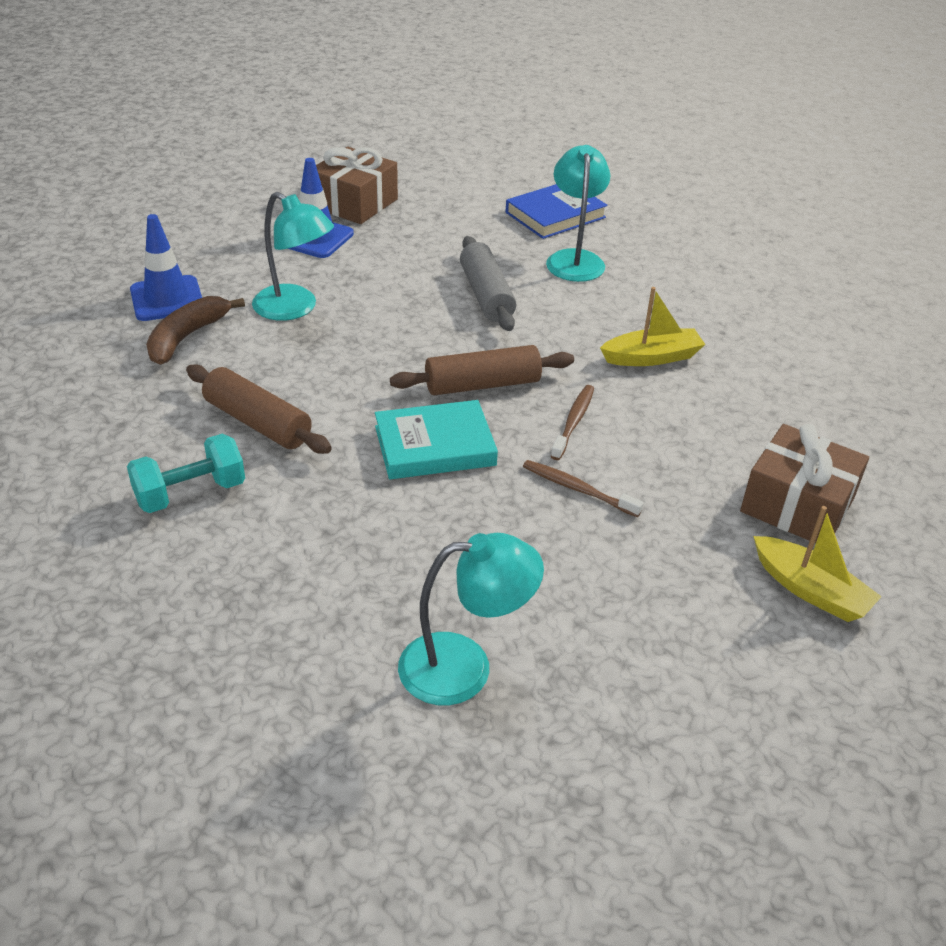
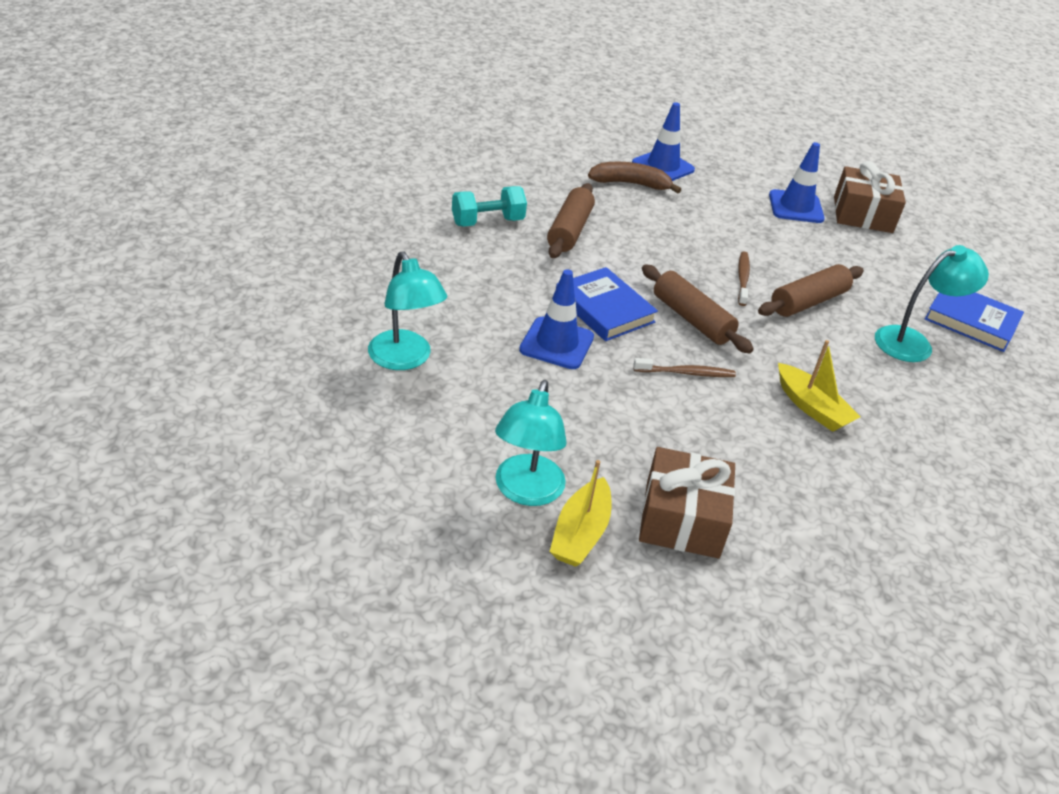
camera: 65 degrees right, 0 degrees up
turquoise dumbbell [127,434,245,513] -> turquoise dumbbell turned 60 degrees counterclockwise [452,186,527,227]
turquoise lamp [252,192,334,321] -> turquoise lamp moved to [495,380,567,506]
turquoise book [375,400,498,479] -> blue book [556,267,658,341]
grey rolling pin [460,236,516,331] -> brown rolling pin [758,264,864,317]
brown toothbrush [523,460,644,517] -> brown toothbrush moved to [738,252,750,306]
none -> blue traffic cone [519,269,594,369]

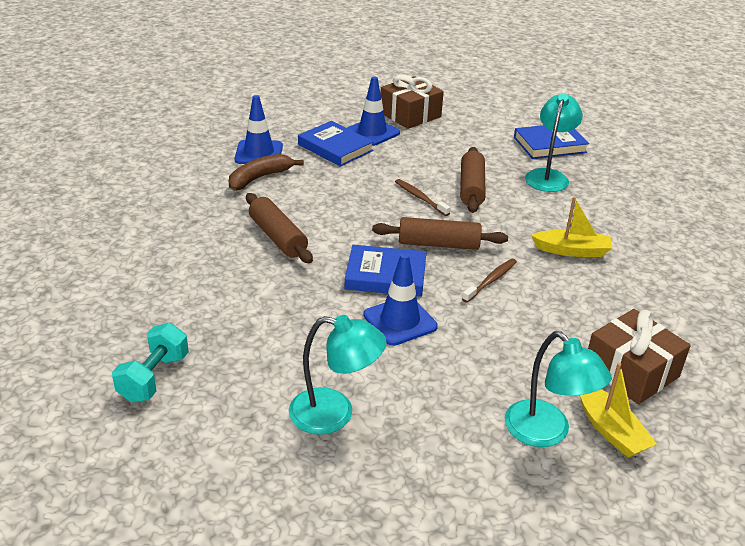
camera: 45 degrees left, 5 degrees down
turquoise dumbbell [452,186,527,227] -> turquoise dumbbell moved to [112,323,189,403]
none -> blue book [298,121,374,167]

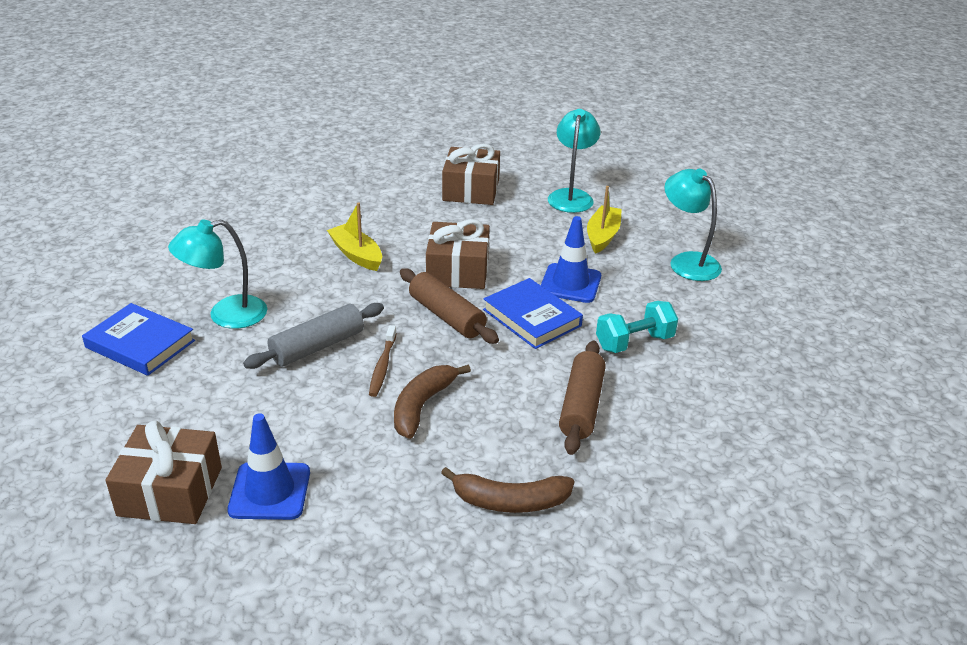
camera: 135 degrees left, 0 degrees up
turquoise dumbbell [112,323,189,403] -> turquoise dumbbell moved to [596,301,678,353]
blue traffic cone [234,95,283,164] -> none
blue book [298,121,374,167] -> none
brown rolling pin [460,147,486,213] -> grey rolling pin [243,303,384,369]
brown toothbrush [462,259,517,303] -> brown gift [426,219,490,289]
yellow boat [580,363,657,457] -> yellow boat moved to [587,186,622,254]
none -> brown banana [394,365,471,439]

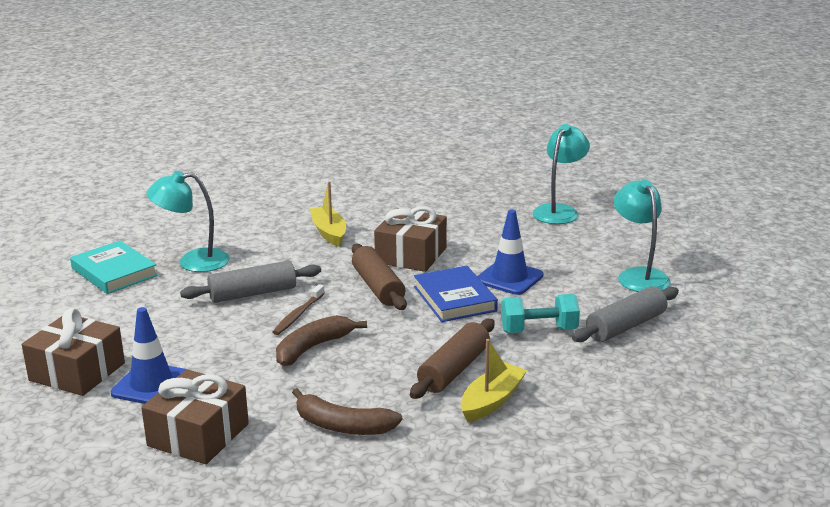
camera: 20 degrees right, 10 degrees down
blue book [82,303,195,376] -> turquoise book [70,241,158,294]
brown gift [442,144,500,205] -> brown gift moved to [141,369,249,464]
yellow boat [587,186,622,254] -> yellow boat moved to [461,339,527,422]
none -> grey rolling pin [572,286,679,342]

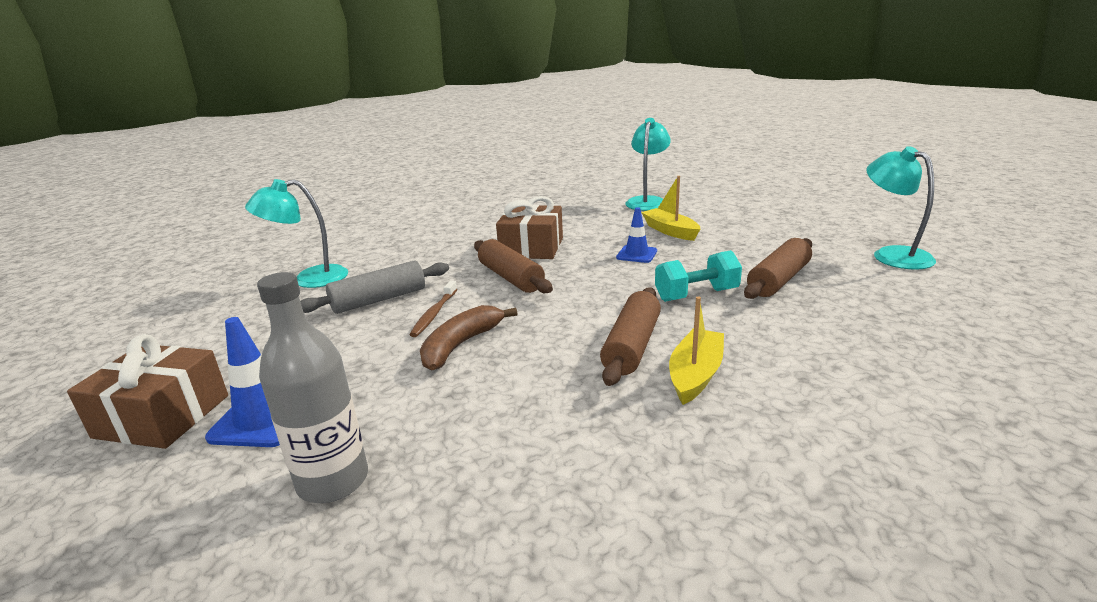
camera: 10 degrees left, 0 degrees up
turquoise book [70,241,158,294] -> none
brown gift [141,369,249,464] -> grey bottle [257,272,368,503]
brown banana [292,388,402,435] -> none
yellow boat [310,181,346,247] -> yellow boat moved to [641,176,700,241]
blue book [414,266,498,322] -> none
blue traffic cone [477,210,543,295] -> blue traffic cone [616,207,657,263], size x0.66
grey rolling pin [572,286,679,342] -> brown rolling pin [744,238,812,299]
turquoise lamp [614,179,671,292] -> turquoise lamp moved to [867,146,936,270]

